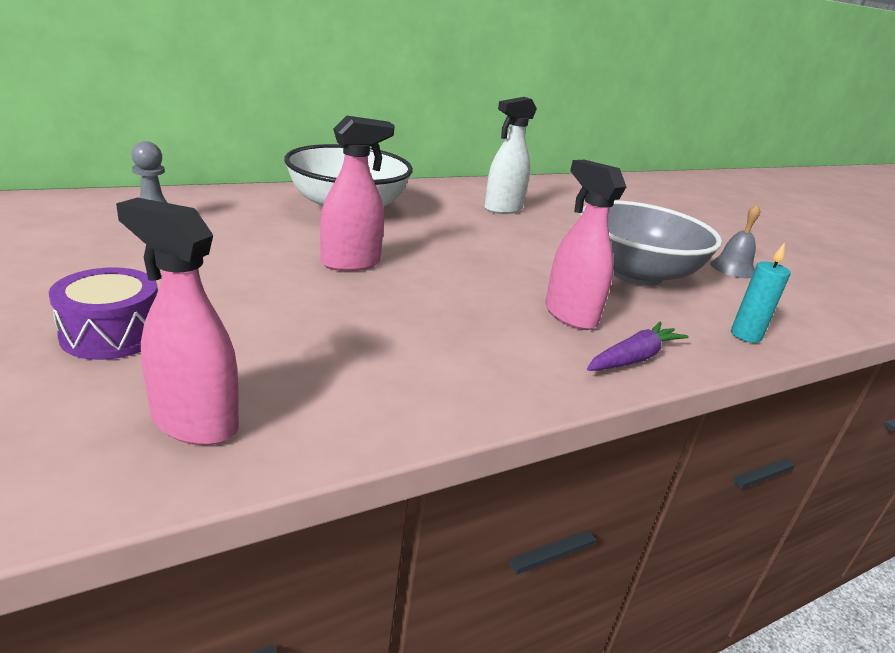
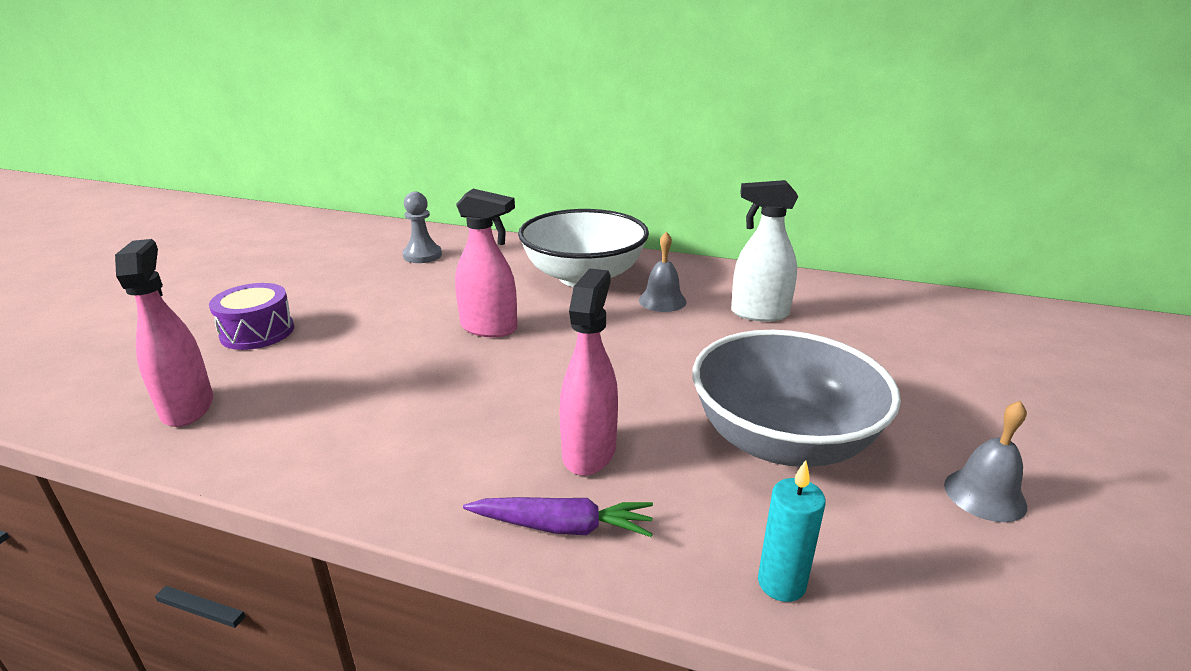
camera: 50 degrees right, 0 degrees up
none -> grey bell [639,232,687,312]

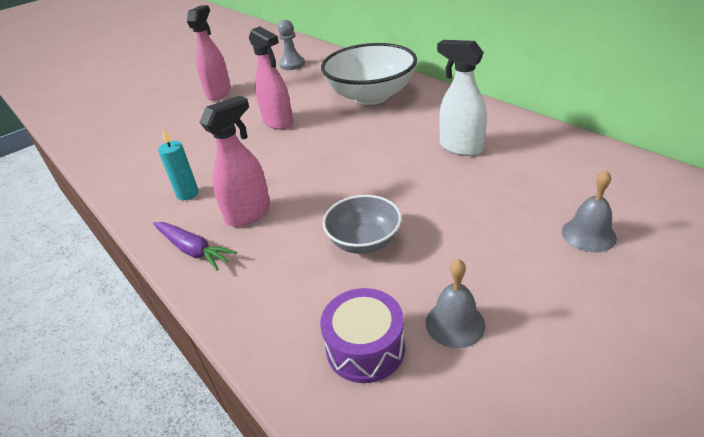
camera: 35 degrees right, 10 degrees up
pink spray bottle [115,239,213,427] -> pink spray bottle moved to [187,5,231,100]
purple drum [209,283,294,350] -> purple drum moved to [320,288,405,383]
grey bell [639,232,687,312] -> grey bell moved to [562,170,617,252]
grey bowl [692,330,901,467] -> grey bowl [322,195,402,254], size x0.56
turquoise candle [758,460,826,602] -> turquoise candle moved to [158,129,199,200]

